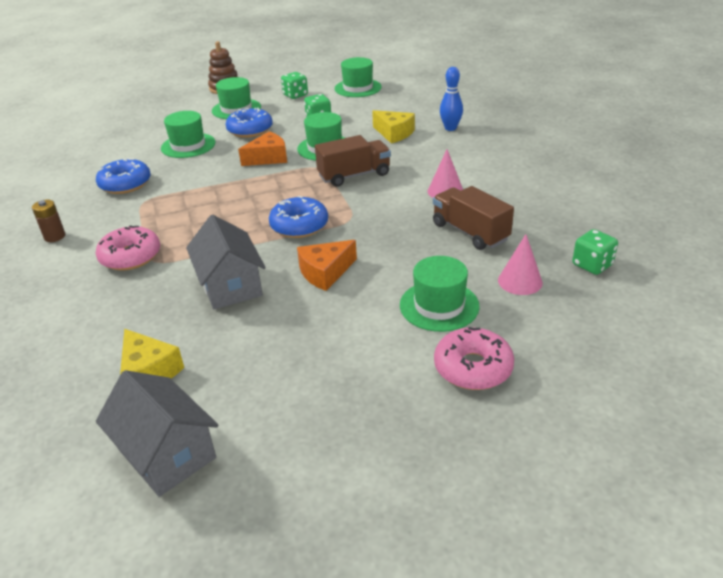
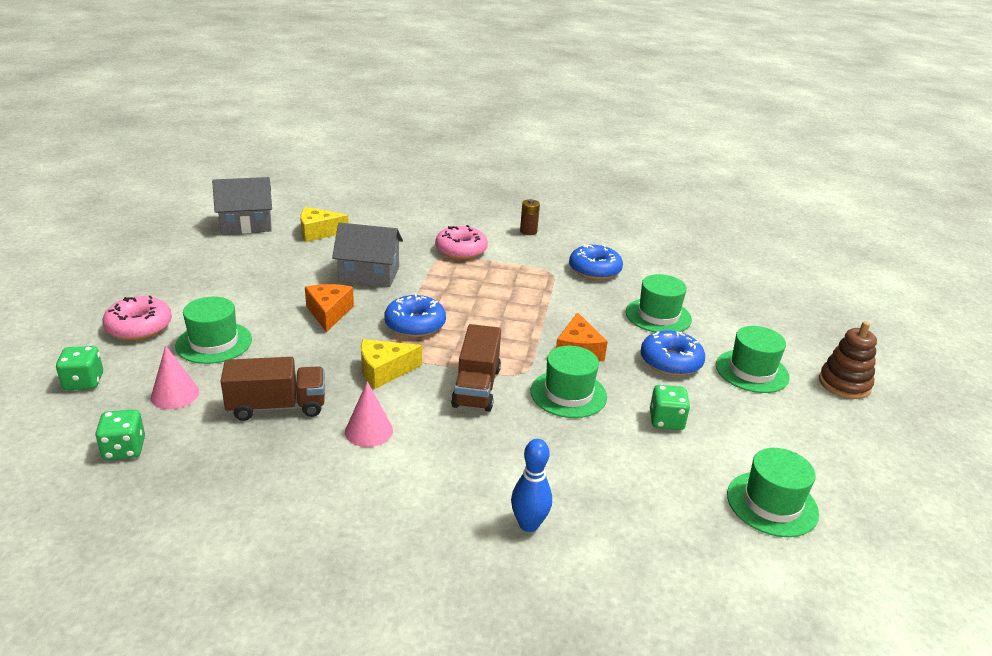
camera: 115 degrees right, 5 degrees down
green dice [281,72,308,99] -> green dice moved to [56,346,103,390]
yellow cheese [372,110,415,143] -> yellow cheese moved to [361,339,422,389]

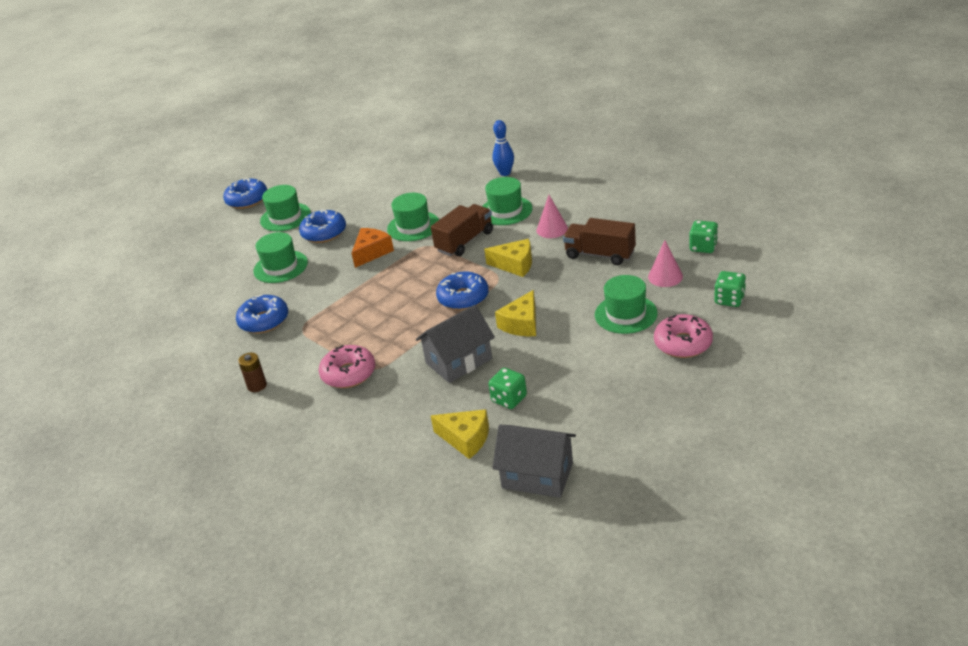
camera: 140 degrees left, 5 degrees up
orange cheese [305,284,354,333] -> yellow cheese [495,290,536,336]
grey house [332,222,403,287] -> grey house turned 75 degrees counterclockwise [416,305,495,383]
green dice [650,385,690,430] -> green dice moved to [489,368,527,409]
green hat [727,448,819,537] -> green hat moved to [482,177,532,225]
brown stacking toy [819,321,877,399] -> blue donut [223,178,267,209]

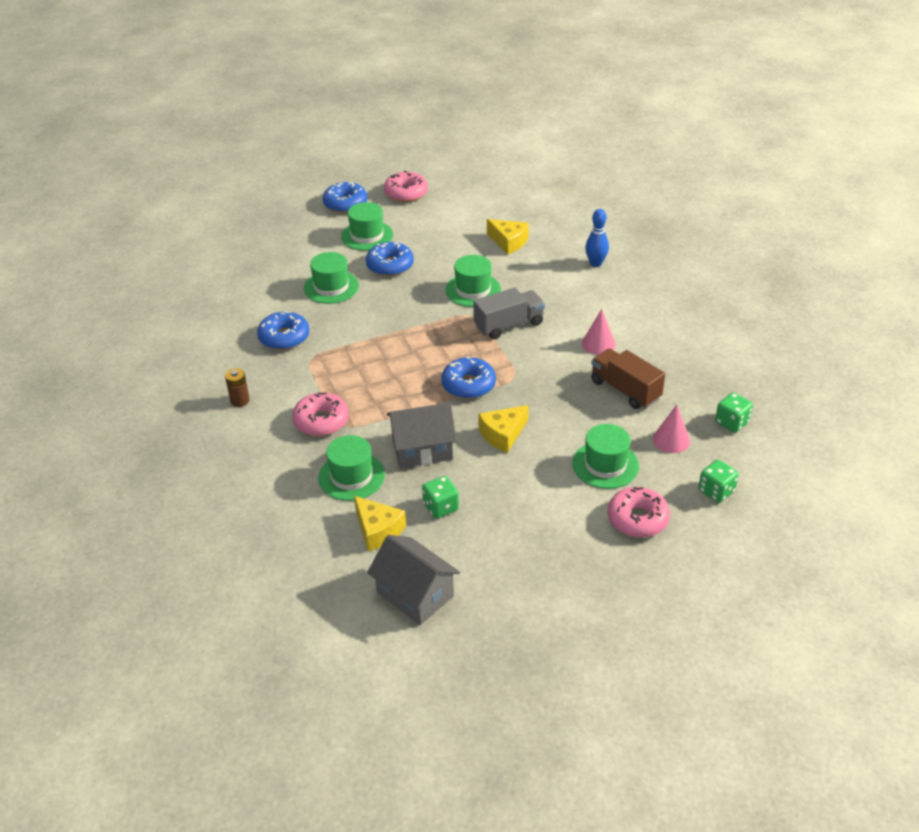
camera: 20 degrees right, 5 degrees up
orange cheese [351,228,394,268] -> none
brown truck [431,204,493,256] -> grey truck [473,288,545,339]
green hat [482,177,532,225] -> green hat moved to [318,435,385,501]
yellow cheese [484,239,532,277] -> yellow cheese moved to [487,219,529,255]
none -> pink donut [384,171,428,202]

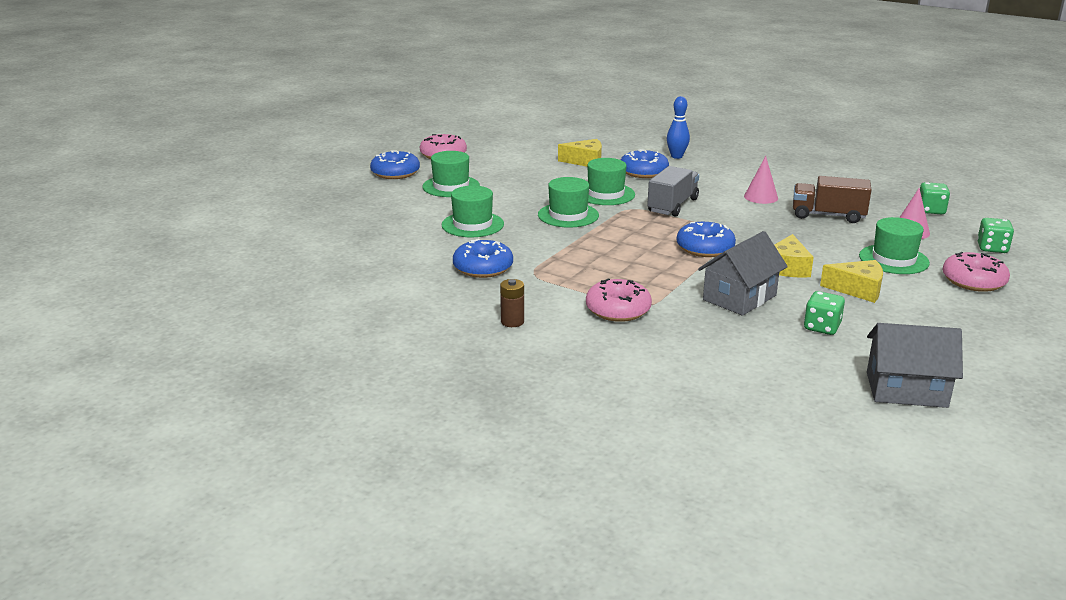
camera: 35 degrees left, 15 degrees down
green hat [318,435,385,501] -> green hat moved to [538,177,599,227]
yellow cheese [354,496,406,551] -> yellow cheese moved to [820,260,883,303]
blue donut [366,242,414,277] -> blue donut moved to [621,149,669,178]

